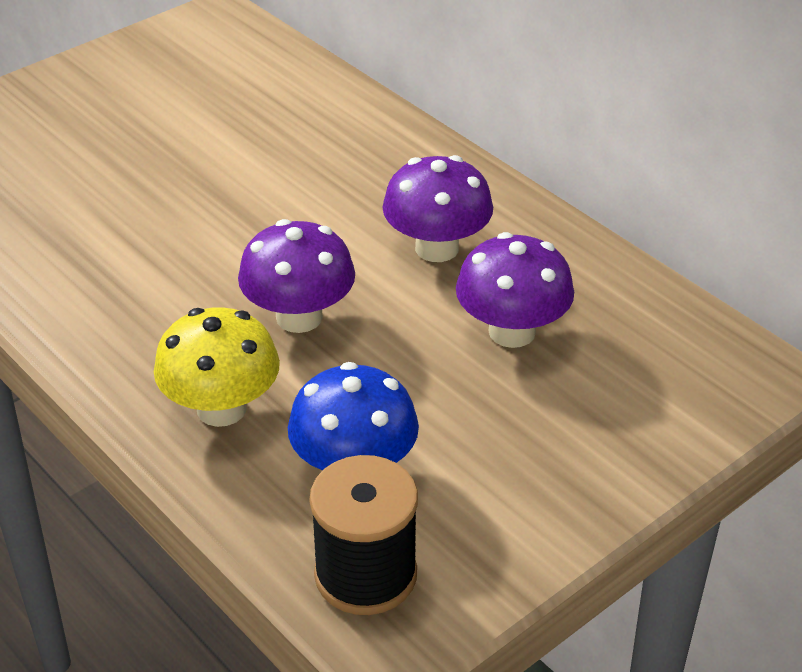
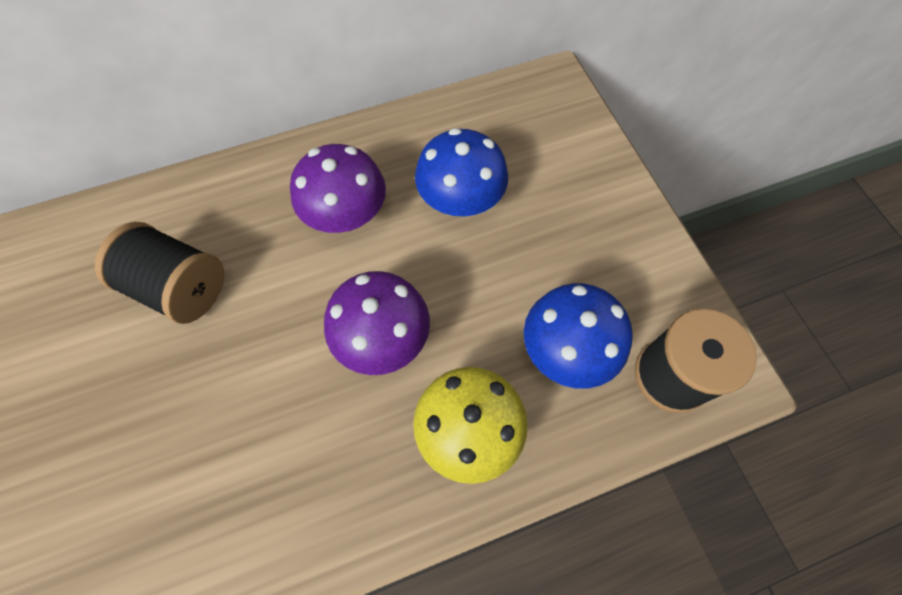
camera: 70 degrees left, 25 degrees up
purple mushroom [456,232,574,348] -> blue mushroom [415,128,508,216]
none -> black spool [95,222,224,324]

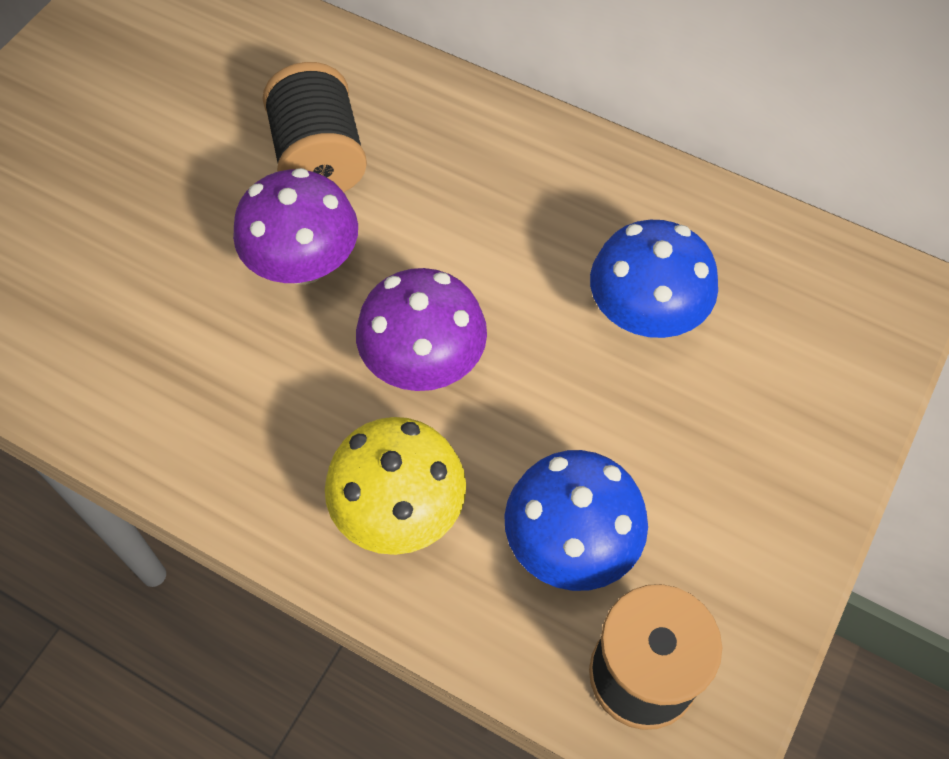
camera: 50 degrees right, 5 degrees down
purple mushroom [290,144,386,233] -> purple mushroom moved to [233,168,358,285]

